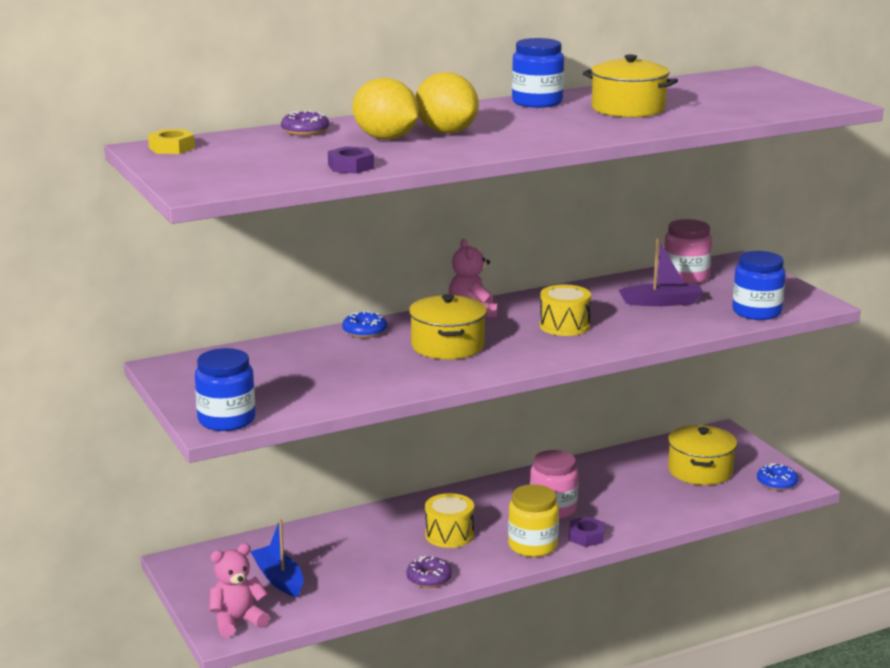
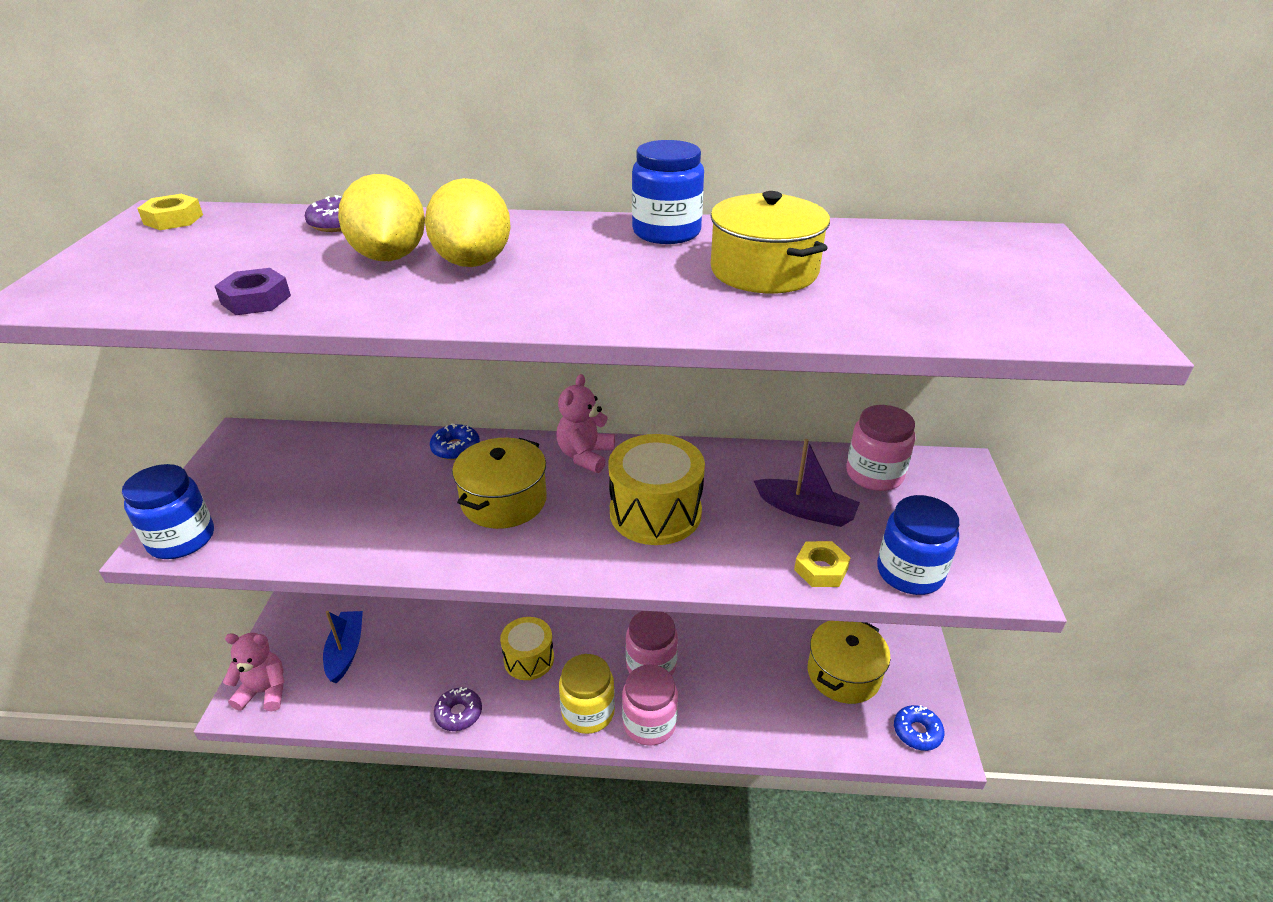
camera: 30 degrees right, 15 degrees up
yellow drum [540,285,591,336] -> yellow drum [608,434,705,545], size x1.51
purple nut [569,516,605,547] -> pink jar [622,664,678,746]
none -> yellow nut [794,541,850,587]

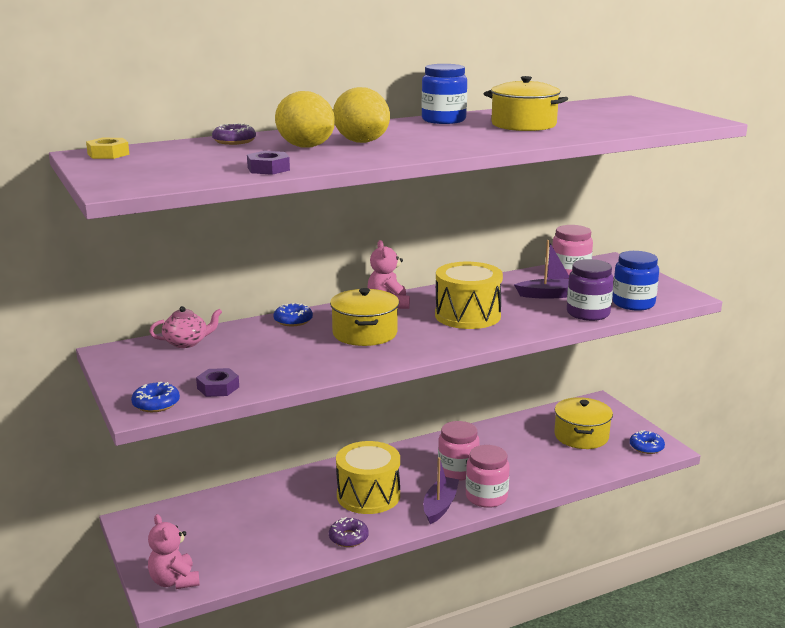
camera: 30 degrees left, 15 degrees down
blue jar [122,464,214,559] -> blue donut [131,382,180,412]
pink teddy bear [223,633,285,711] -> pink teddy bear turned 90 degrees counterclockwise [148,514,200,589]
blue boat [323,611,363,684] -> none
yellow drum [500,617,554,680] -> yellow drum [336,441,400,514], size x1.51
yellow jar [559,654,615,734] -> purple boat [423,457,459,524]
yellow nut [794,541,850,587] -> purple jar [567,259,614,321]
none -> pink teapot [149,306,222,348]
none -> purple nut [196,368,239,397]

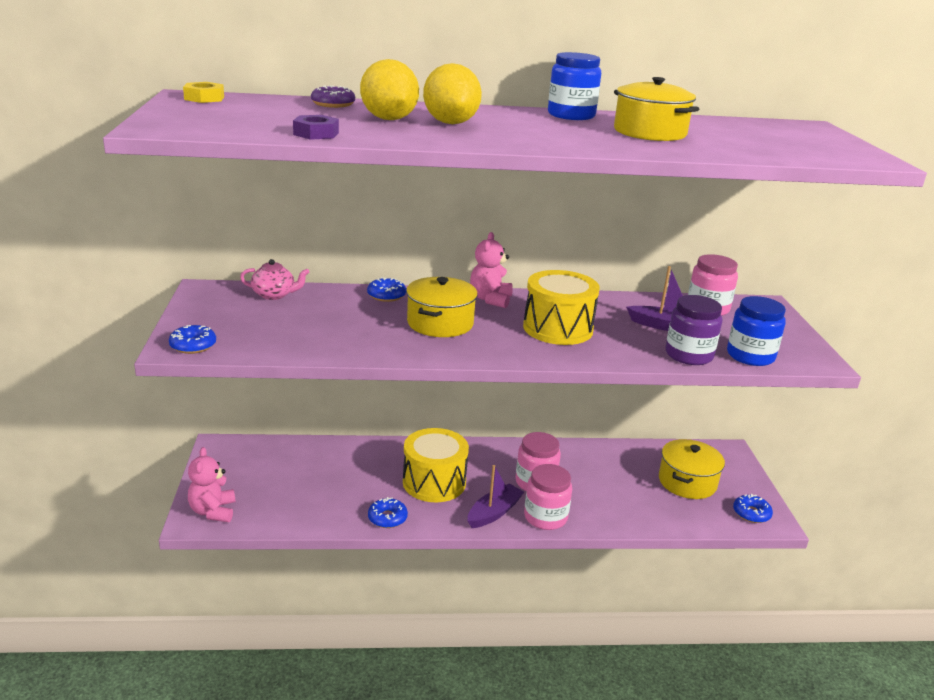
camera: 20 degrees right, 5 degrees up
purple nut [196,368,239,397] -> none
purple donut [329,517,369,547] -> blue donut [368,497,408,528]

